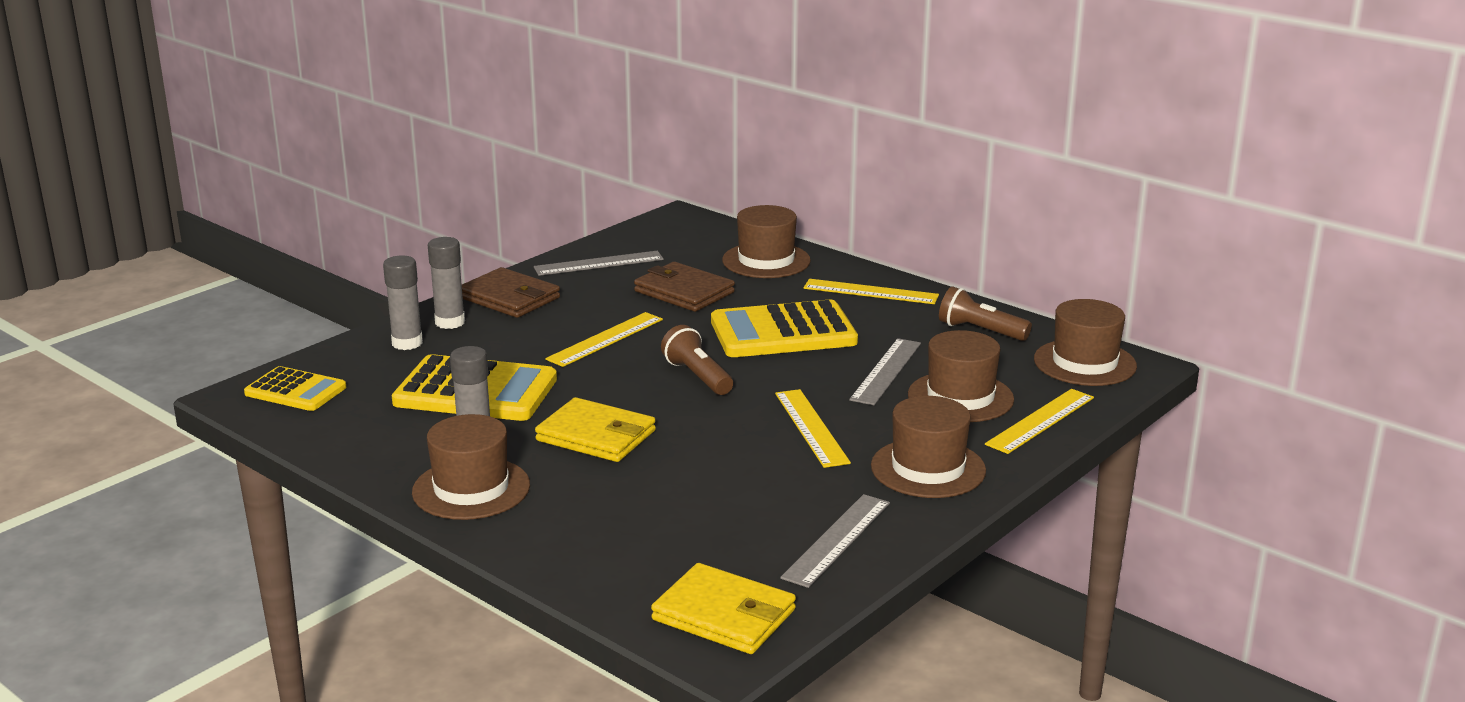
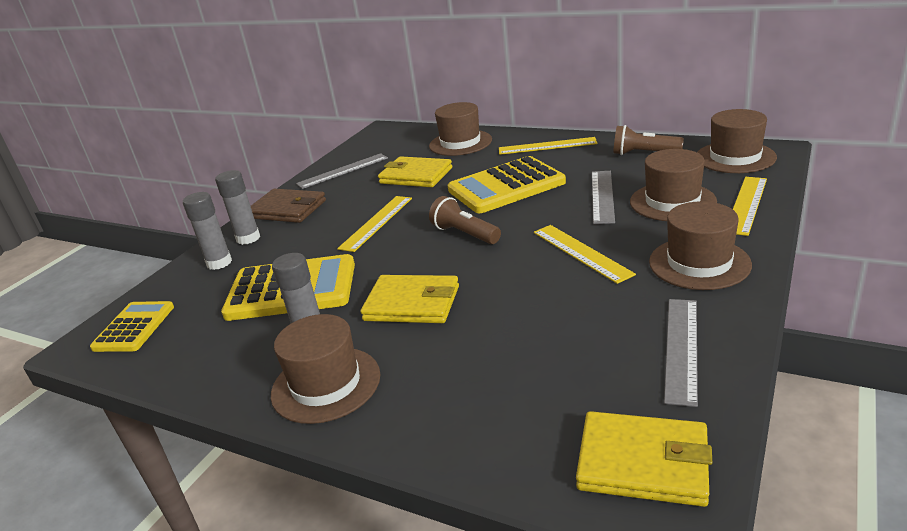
camera: 10 degrees left, 5 degrees up
yellow calculator [244,366,346,411] -> yellow calculator turned 90 degrees counterclockwise [90,301,174,352]
brown wallet [634,262,735,312] -> yellow wallet [378,156,452,187]

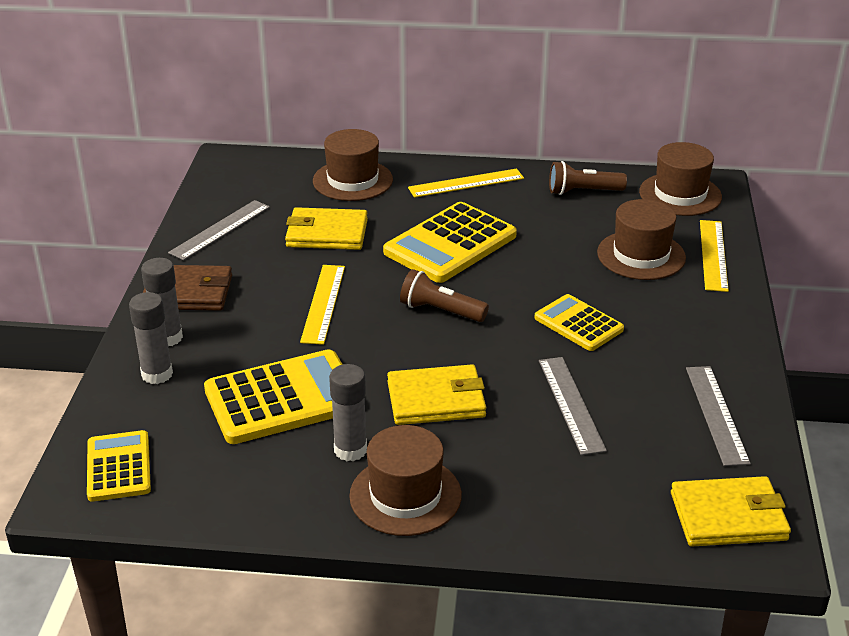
camera: 25 degrees left, 5 degrees up
yellow ruler [534,225,636,284] -> yellow calculator [534,294,624,351]
grey ruler [592,171,615,224] -> grey ruler moved to [539,357,607,455]
brown hat [649,201,752,290] -> none

